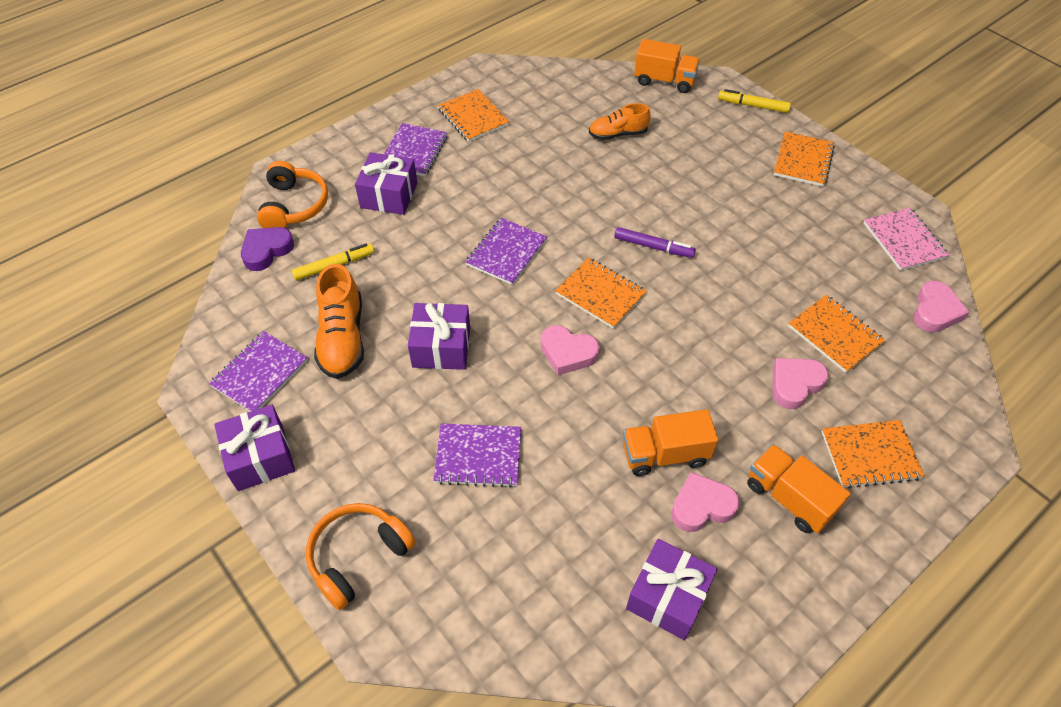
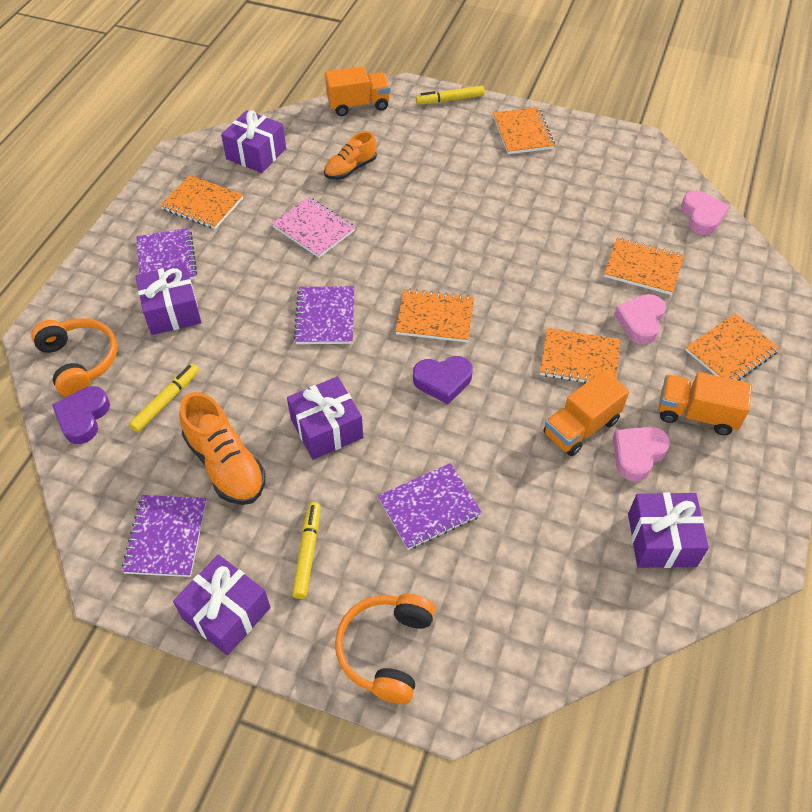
camera: 30 degrees left, 0 degrees up
pink heart [541,325,600,375] -> purple heart [413,356,473,404]
purple marker [614,227,696,258] -> none
pink notebook [864,208,949,271] -> pink notebook moved to [272,197,355,258]
none -> purple gift [221,110,286,173]
none -> yellow marker [292,502,320,599]
none -> orange notebook [540,328,620,383]

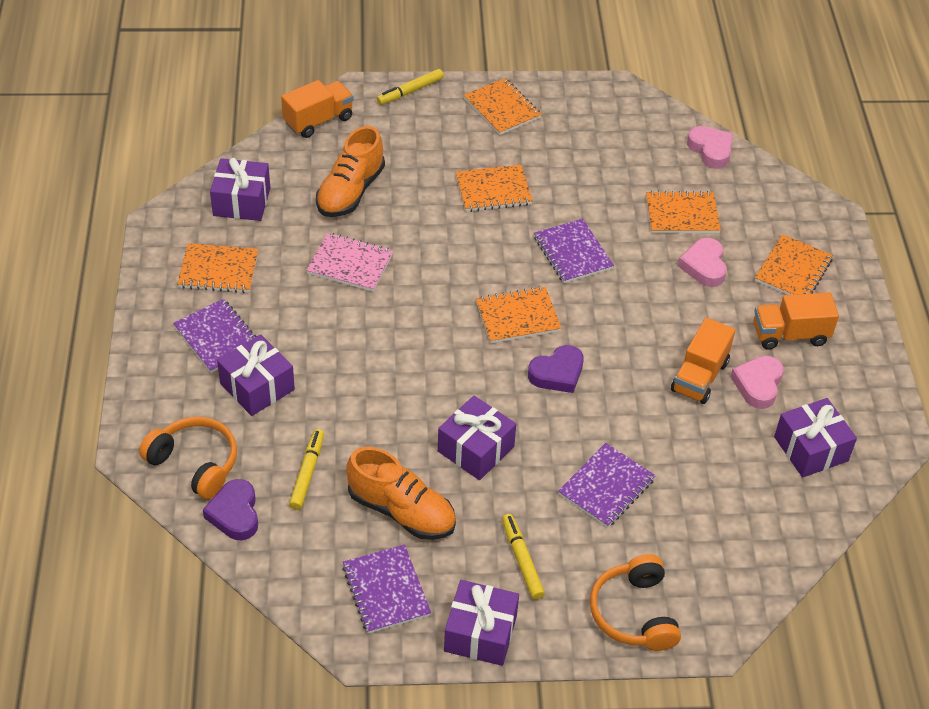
camera: 25 degrees left, 5 degrees down
purple notebook [293,286,354,344] -> purple notebook moved to [534,219,614,283]
orange shoe [324,131,377,180] -> orange shoe [316,126,385,217], size x1.53
orange notebook [540,328,620,383] -> orange notebook moved to [455,165,533,212]

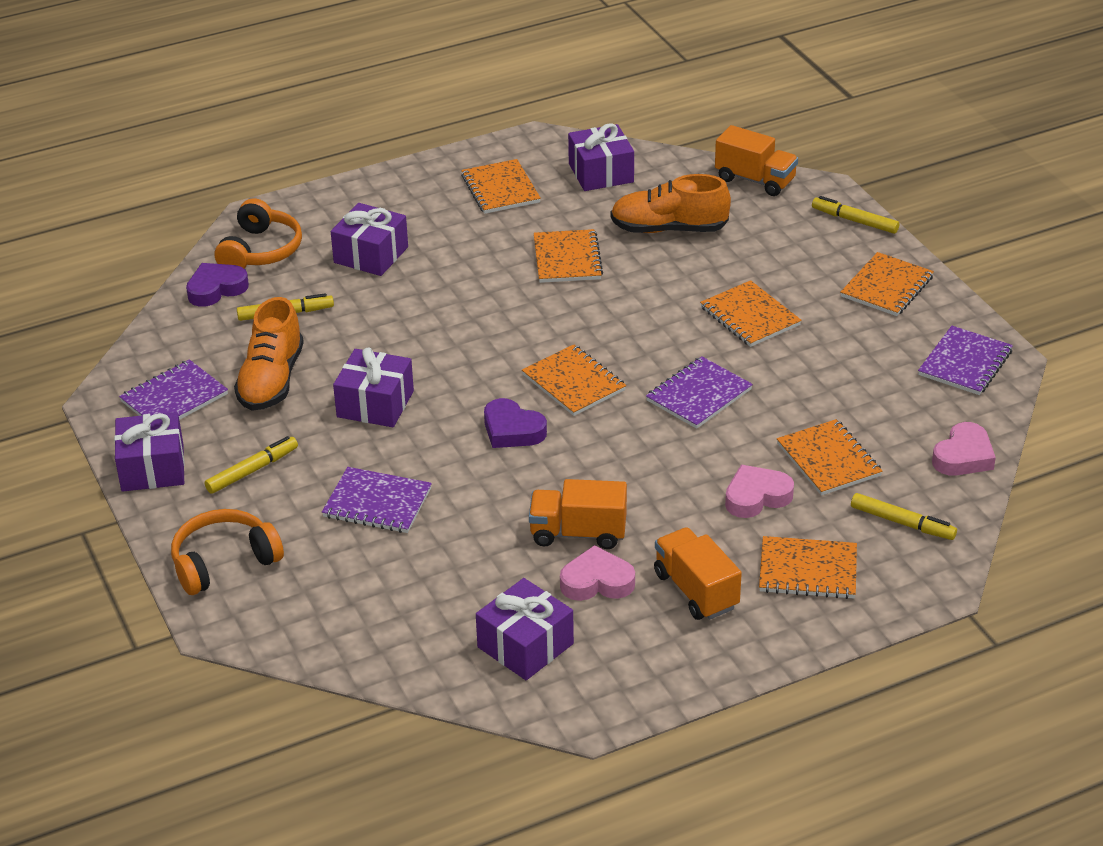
camera: 70 degrees right, 10 degrees down
purple notebook [173,299,257,373] -> purple notebook moved to [918,326,1013,395]
pink notebook [306,233,393,292] -> orange notebook [534,229,603,283]
none -> yellow marker [851,493,957,540]

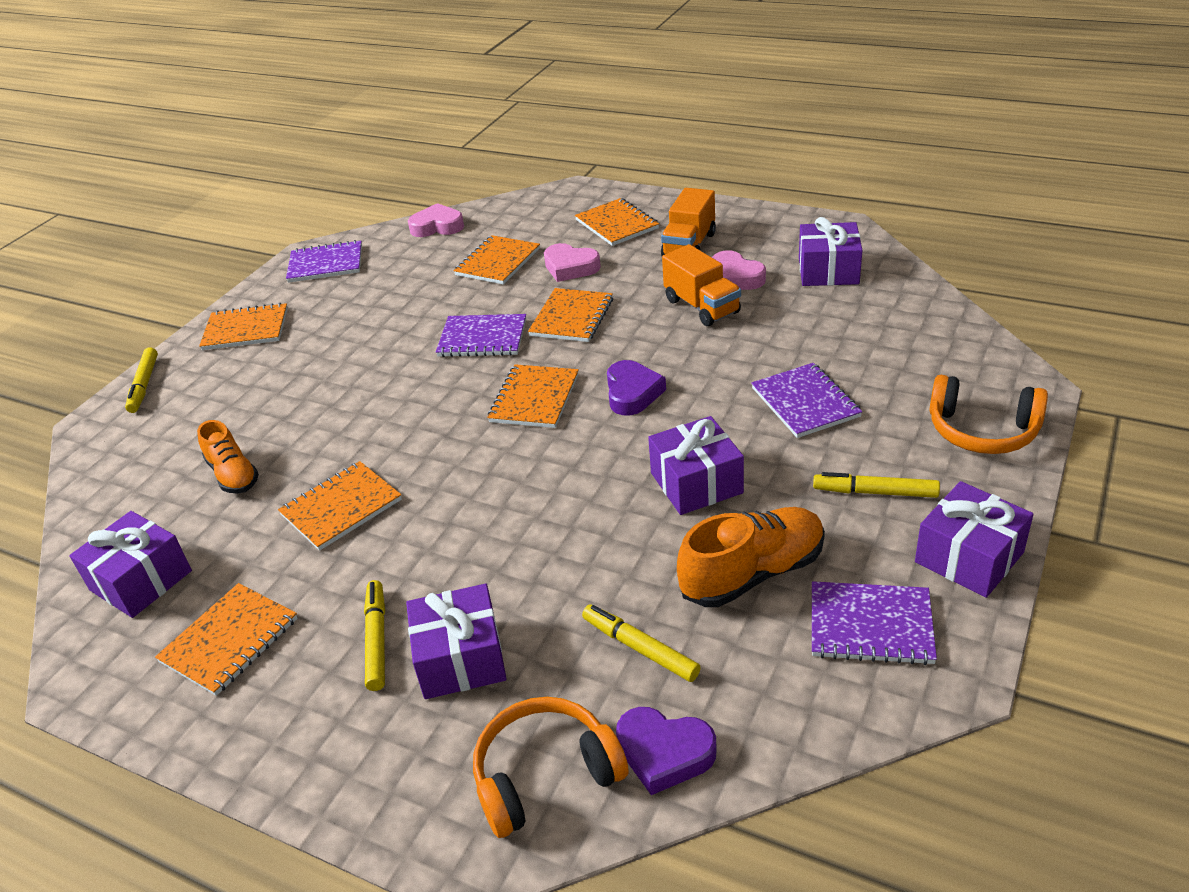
camera: 125 degrees left, 0 degrees up
orange shoe [611,174,731,233] -> orange shoe [197,420,259,494], size x0.65
orange notebook [700,280,802,347] -> orange notebook moved to [528,288,613,342]
orange truck [715,125,798,196] -> none
yellow marker [851,493,957,540] -> yellow marker moved to [364,580,385,691]

